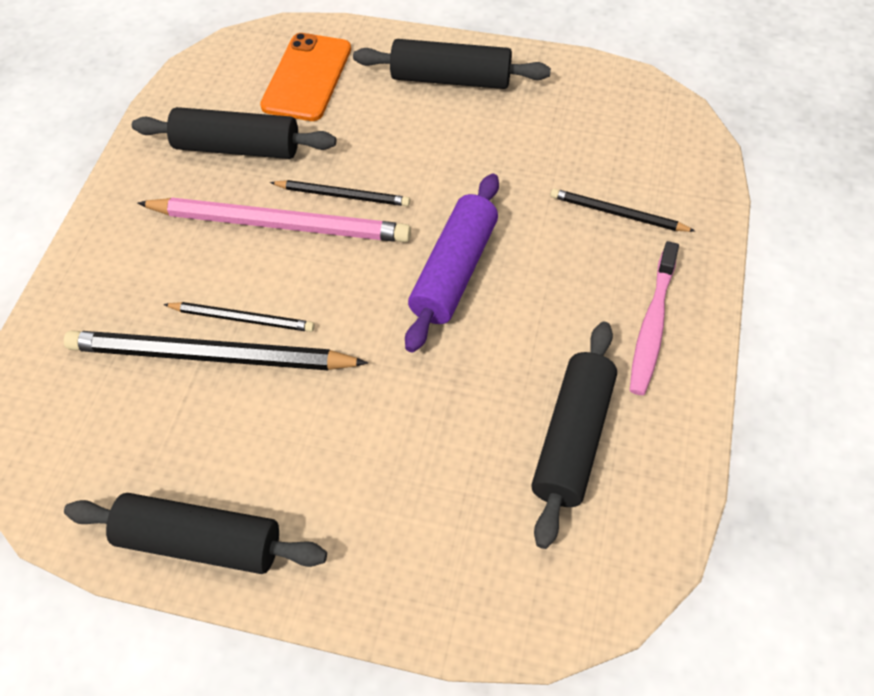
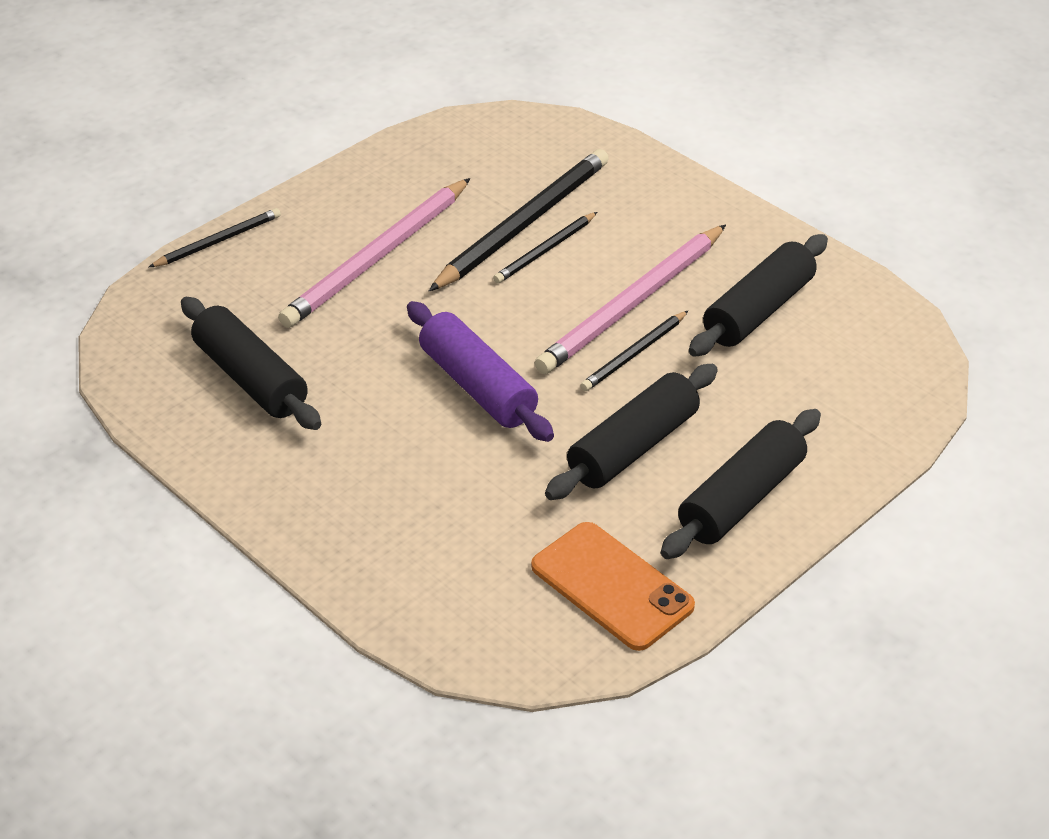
camera: 120 degrees right, 15 degrees down
black rolling pin [64,493,327,574] -> black rolling pin moved to [545,364,718,500]
orange phone [260,33,351,121] -> orange phone moved to [531,522,695,651]
black pencil [550,188,695,232] -> black pencil moved to [149,208,281,267]
pink toothbrush [630,241,679,395] -> none
none -> pink pencil [278,178,470,328]

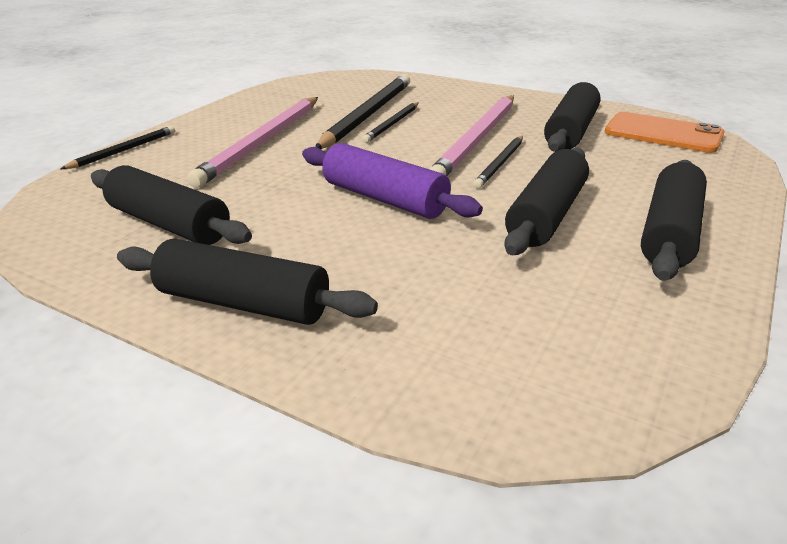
camera: 15 degrees left, 10 degrees down
orange phone [531,522,695,651] -> orange phone moved to [604,112,724,153]
none -> black rolling pin [117,238,378,325]

